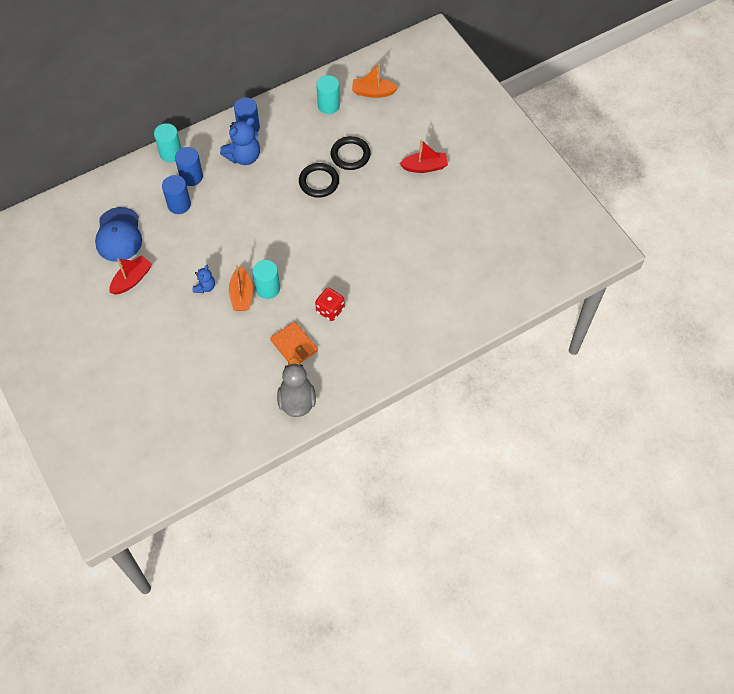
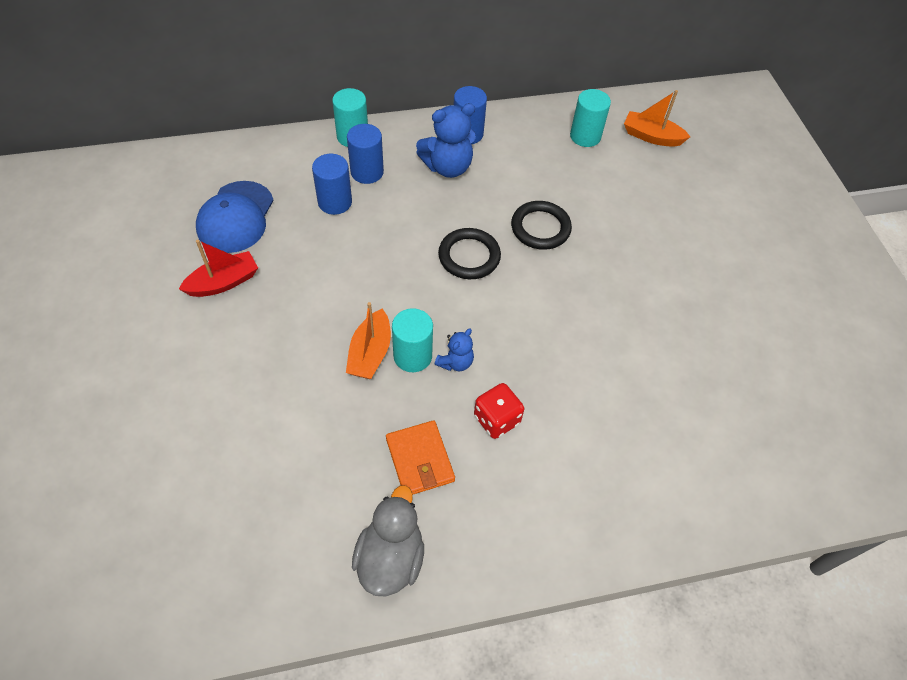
camera: 15 degrees right, 5 degrees down
blue teddy bear [193,265,215,293] -> blue teddy bear moved to [435,328,474,371]
black ring [331,136,371,170] -> black ring moved to [438,228,501,279]
red boat [399,140,448,173] -> none

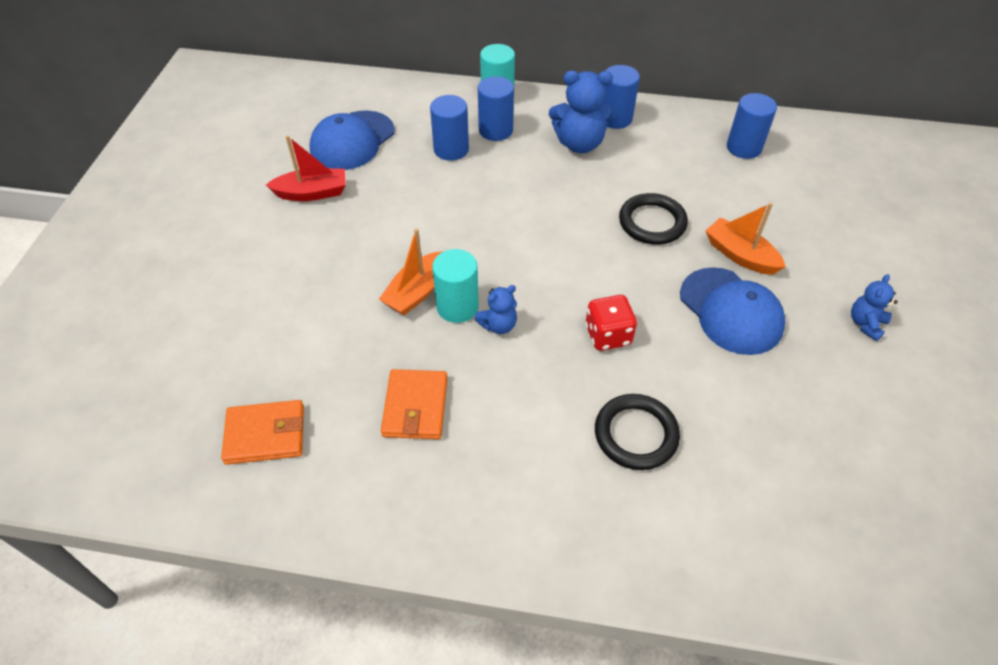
camera: 25 degrees right, 5 degrees down
grey duck [352,485,424,596] -> none
black ring [438,228,501,279] -> black ring moved to [595,394,680,470]
red dice [474,383,524,439] -> red dice moved to [585,295,637,351]
turquoise cylinder [570,89,611,147] -> blue cylinder [727,93,777,159]
orange boat [624,90,690,147] -> orange boat moved to [705,202,786,275]
none -> orange wallet [221,400,304,465]
none -> blue cap [680,267,786,355]
none -> blue teddy bear [851,274,898,341]

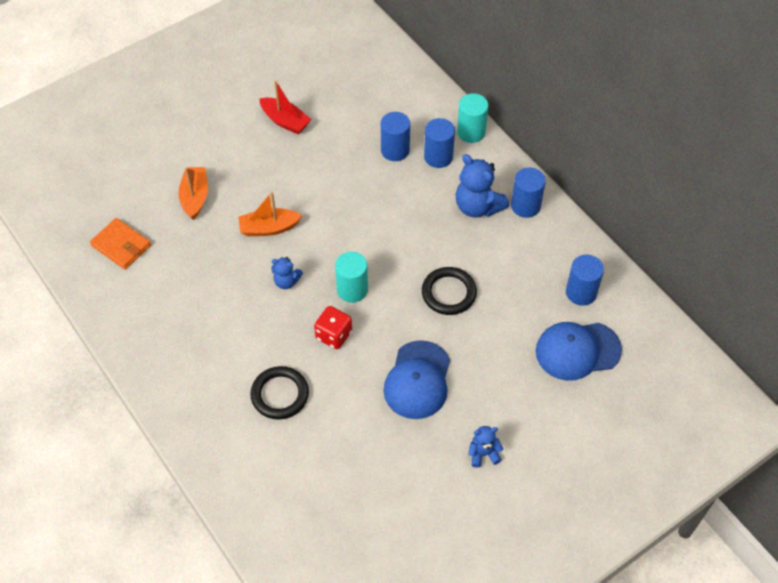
camera: 45 degrees right, 5 degrees up
blue cap [309,110,395,170] -> blue cap moved to [536,322,622,381]
orange wallet [381,369,448,439] -> none
turquoise cylinder [432,249,479,323] -> turquoise cylinder moved to [335,252,368,303]
orange boat [705,202,786,275] -> orange boat moved to [178,167,208,220]

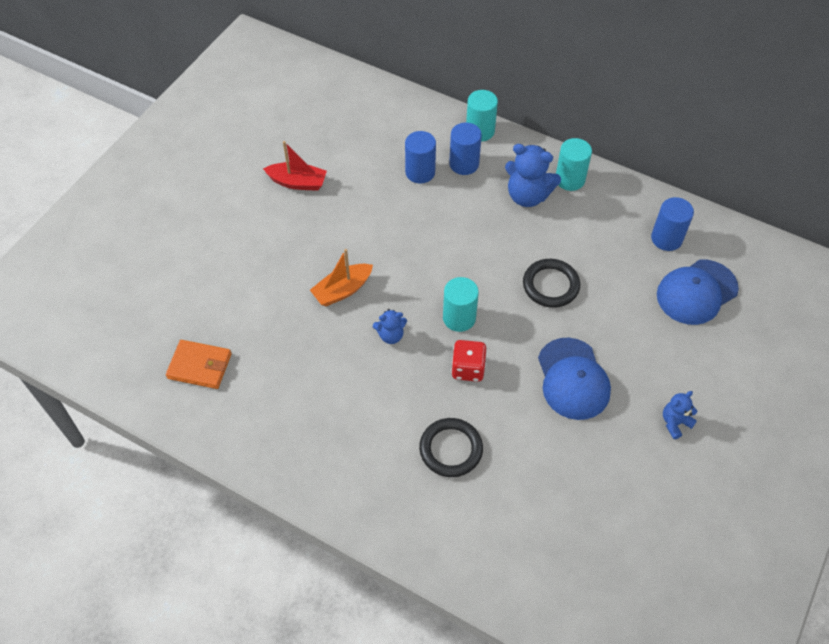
camera: 25 degrees left, 0 degrees up
orange boat [178,167,208,220] -> none
blue cylinder [511,167,546,218] -> turquoise cylinder [556,138,592,191]

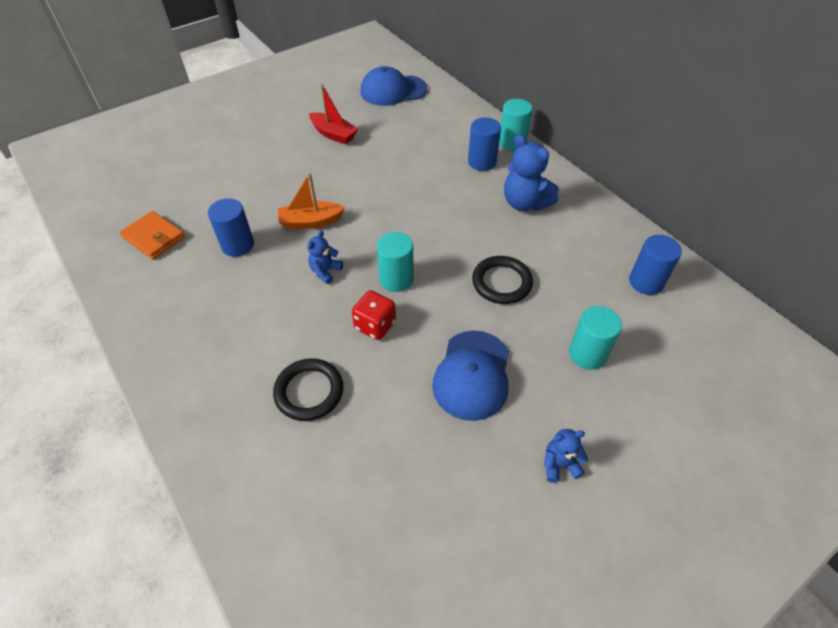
camera: 25 degrees right, 5 degrees down
blue teddy bear [373,309,407,344] -> blue teddy bear turned 105 degrees clockwise [307,231,343,284]
blue cylinder [405,131,436,184] -> blue cylinder moved to [208,198,254,257]
turquoise cylinder [556,138,592,191] -> turquoise cylinder moved to [569,306,622,370]
blue cap [657,260,739,325] -> blue cap moved to [361,66,427,106]

